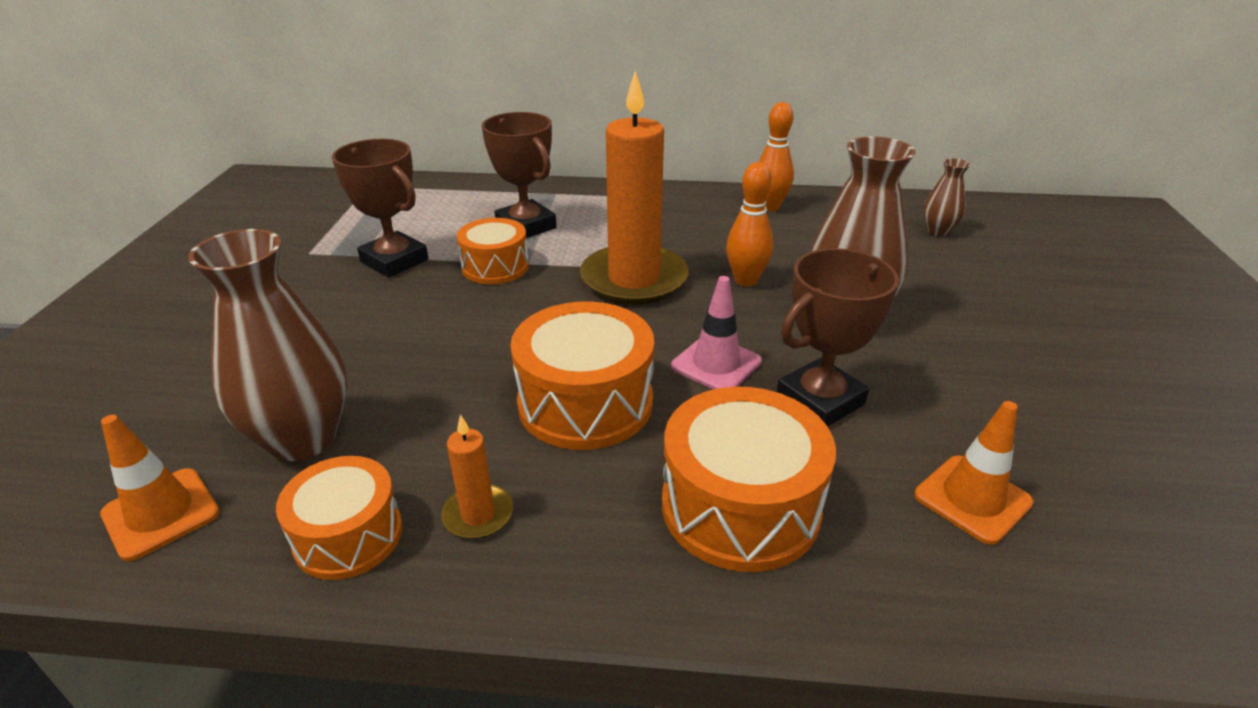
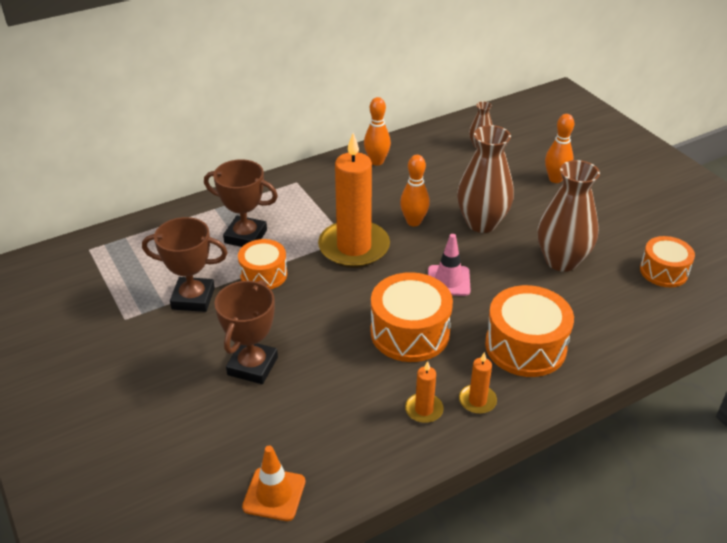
camera: 35 degrees left, 5 degrees up
brown vase [188,229,347,461] -> brown vase moved to [538,160,600,272]
orange drum [276,456,403,580] -> orange drum moved to [640,236,695,287]
brown trophy [777,248,899,427] -> brown trophy moved to [214,280,278,384]
orange traffic cone [914,401,1034,545] -> none
none -> orange candle [459,352,497,414]
none -> orange bowling pin [545,114,574,183]

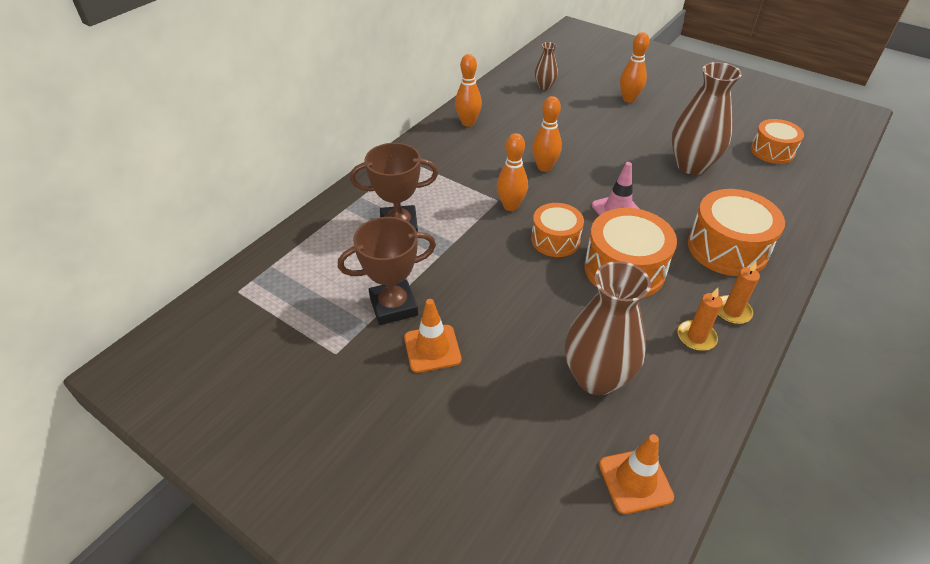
camera: 25 degrees left, 5 degrees up
brown trophy [214,280,278,384] -> none
orange drum [238,239,287,289] -> orange drum moved to [531,203,584,257]
orange candle [318,133,390,268] -> orange bowling pin [497,133,528,211]
brown vase [457,125,514,233] -> brown vase moved to [565,261,651,395]
none -> orange traffic cone [404,299,461,373]

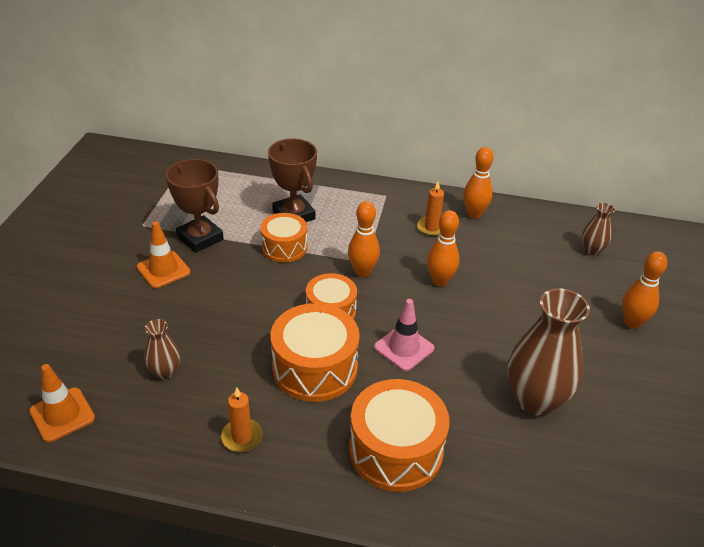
camera: 65 degrees right, 5 degrees down
brown vase [565,261,651,395] -> brown vase [144,319,180,379], size x0.49
orange candle [718,262,760,324] -> orange candle moved to [417,181,444,236]
orange drum [751,119,804,164] -> orange drum moved to [260,213,307,262]

